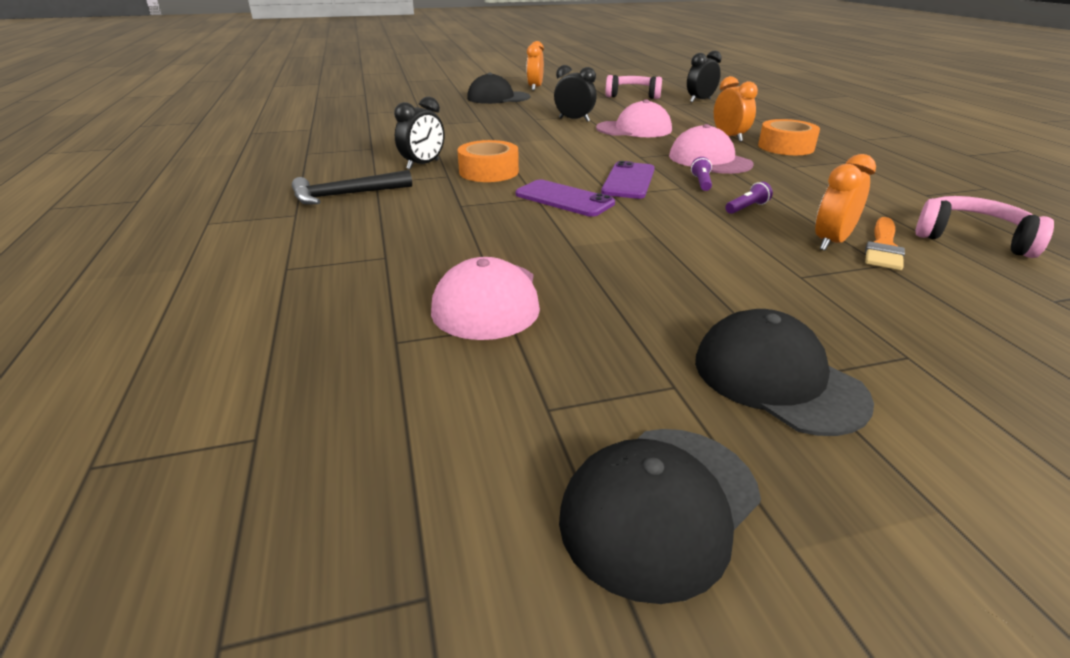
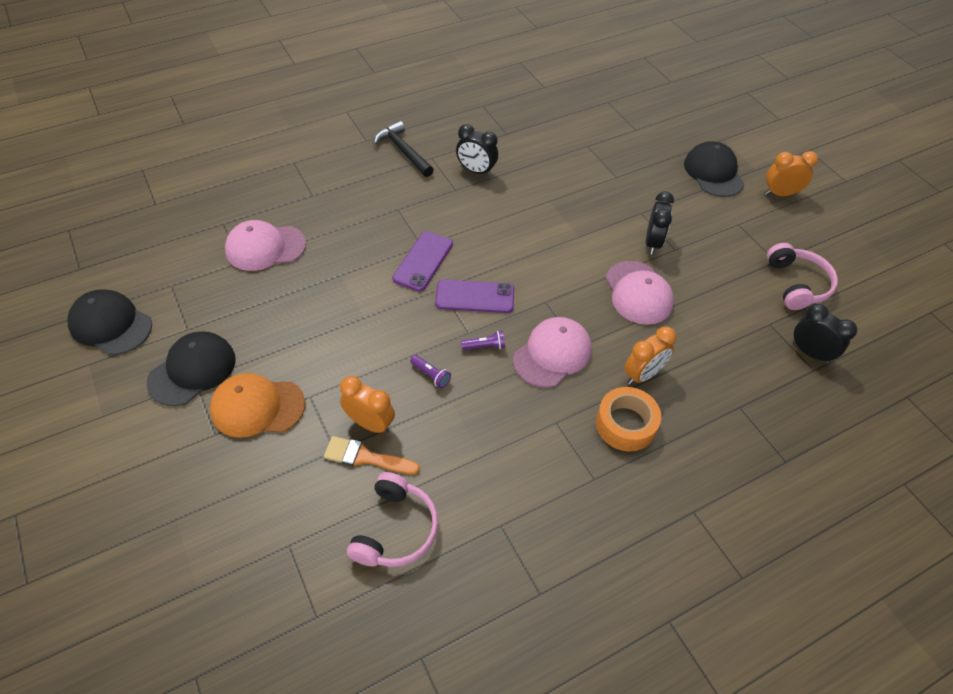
camera: 75 degrees right, 20 degrees up
orange tape [457,140,519,182] -> none
none -> orange cap [210,373,305,438]

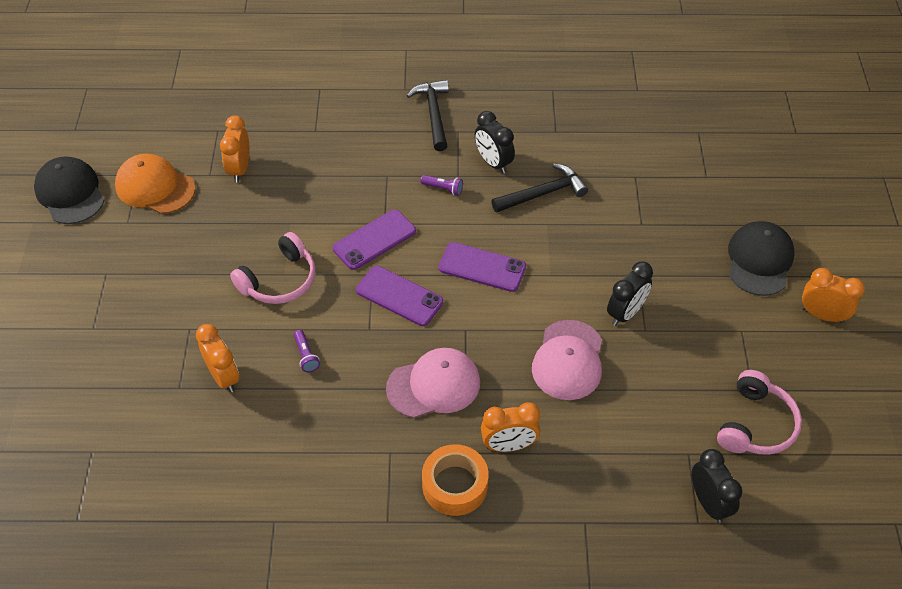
camera: 30 degrees right, 0 degrees up
black cap [147,331,236,406] -> none
orange cap [210,373,305,438] -> orange cap moved to [115,154,196,214]
pink cap [225,220,306,271] -> orange clock [220,116,249,182]
orange brush [324,436,420,474] -> none
pink headphones [347,472,438,567] -> pink headphones moved to [230,232,315,304]
purple flashlight [461,331,505,350] -> purple flashlight moved to [421,175,463,196]
none -> purple phone [439,242,526,292]
none -> black hammer [491,164,588,213]

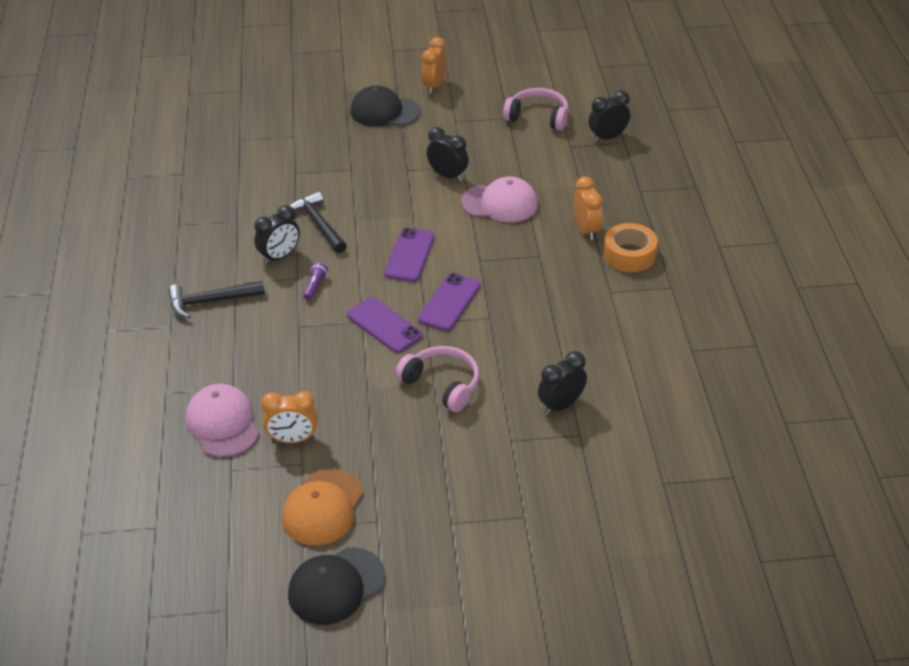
camera: 95 degrees left, 10 degrees down
orange clock [196,324,239,393] -> black clock [538,351,587,415]
purple flashlight [294,330,320,372] -> none
pink cap [386,348,480,418] -> pink cap moved to [186,384,259,457]

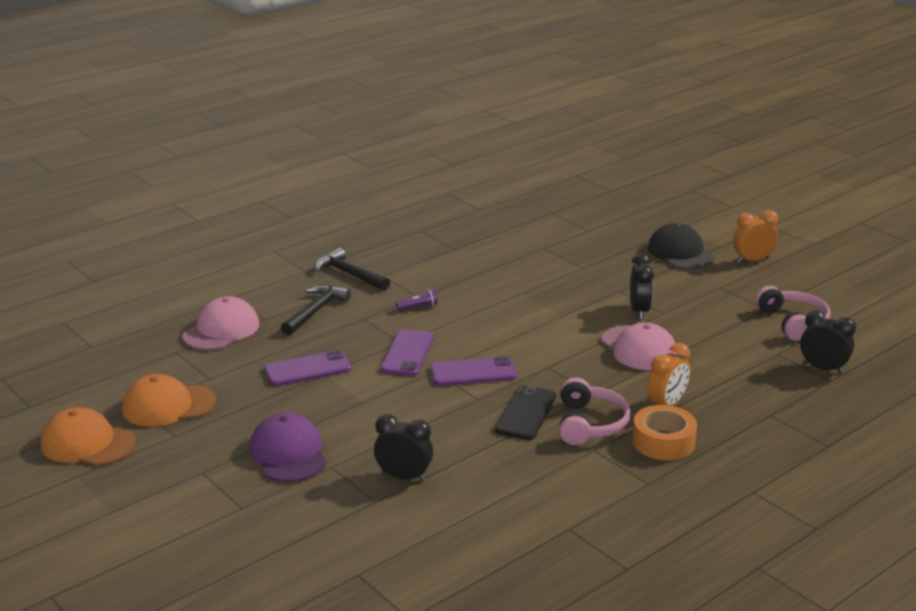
camera: 55 degrees right, 15 degrees down
black clock [254,205,300,265] -> none
orange clock [261,391,317,443] -> none
black cap [288,547,386,625] -> orange cap [41,407,136,466]
black hammer [290,191,347,253] -> black hammer moved to [281,285,351,335]
purple phone [384,228,435,282] -> purple phone moved to [264,350,351,386]
pink headphones [396,346,479,412] -> pink headphones moved to [559,377,631,445]
none -> purple cap [249,413,327,482]
none -> black phone [495,385,556,440]

